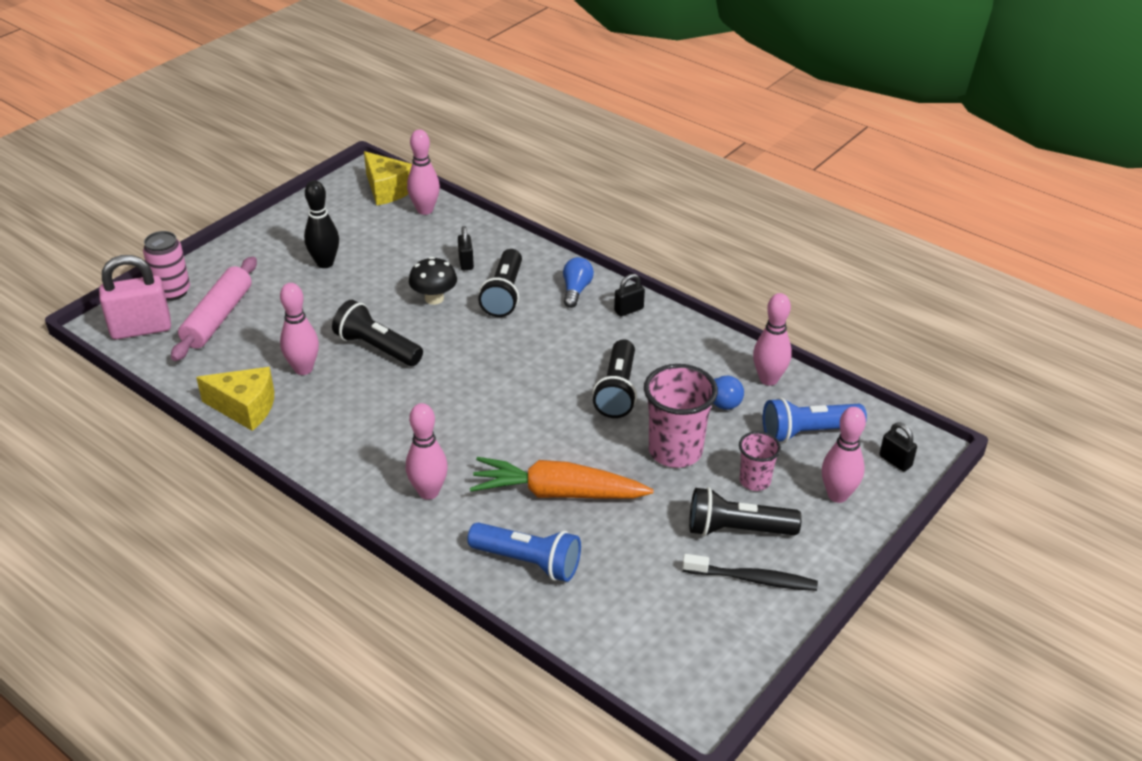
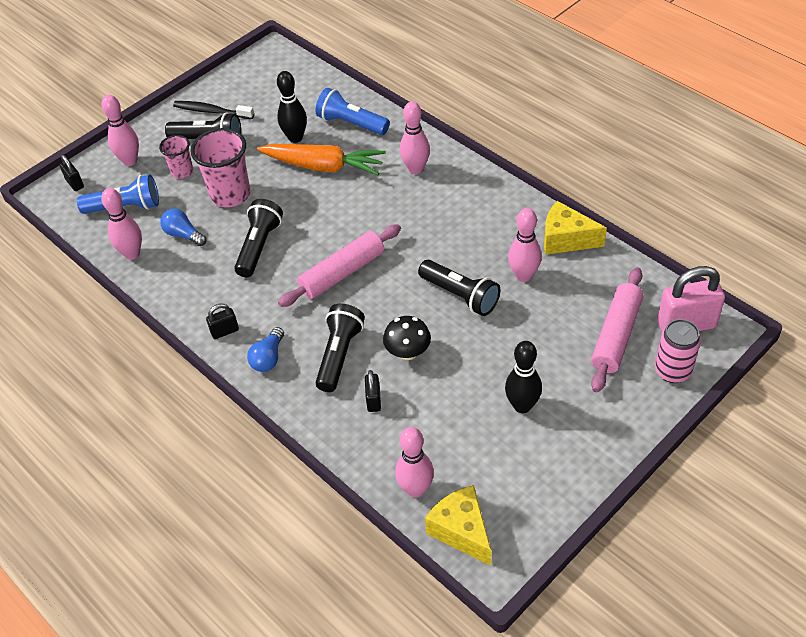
camera: 170 degrees left, 10 degrees up
none -> black bowling pin [277,71,307,143]
none -> pink rolling pin [278,224,401,307]

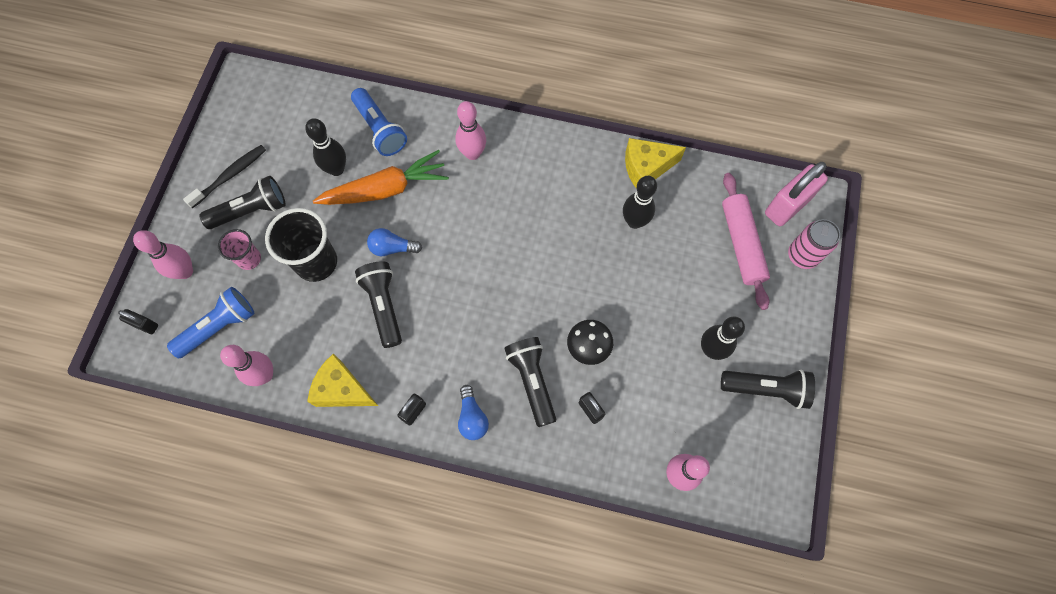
camera: 35 degrees left, 20 degrees up
blue light bulb [160,209,206,246] -> blue light bulb moved to [367,228,422,256]
black toothbrush [173,101,254,119] -> black toothbrush turned 150 degrees clockwise [183,145,266,208]
pink cup [190,128,250,207] -> black cup [265,208,337,282]
pink rolling pin [278,224,401,307] -> none
blue flashlight [315,88,390,135] -> blue flashlight turned 120 degrees counterclockwise [351,88,407,156]
black flashlight [418,260,500,316] -> black flashlight moved to [721,369,815,409]
yellow cheese [425,485,491,566] -> yellow cheese moved to [307,354,378,407]
pink bowling pin [508,208,542,282] -> black bowling pin [623,176,657,229]

